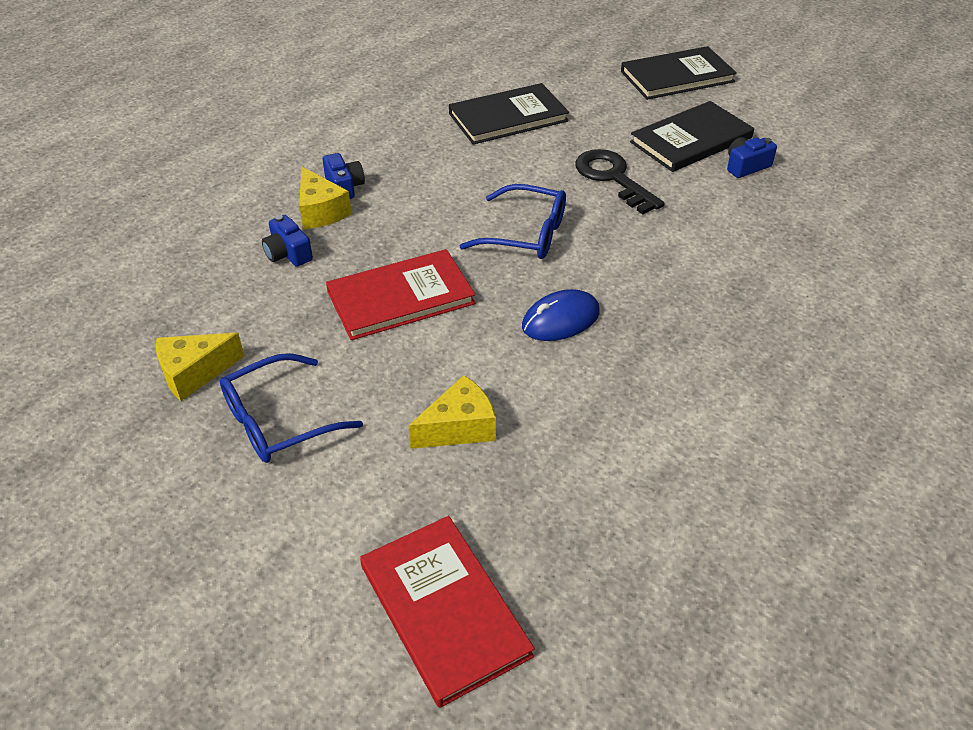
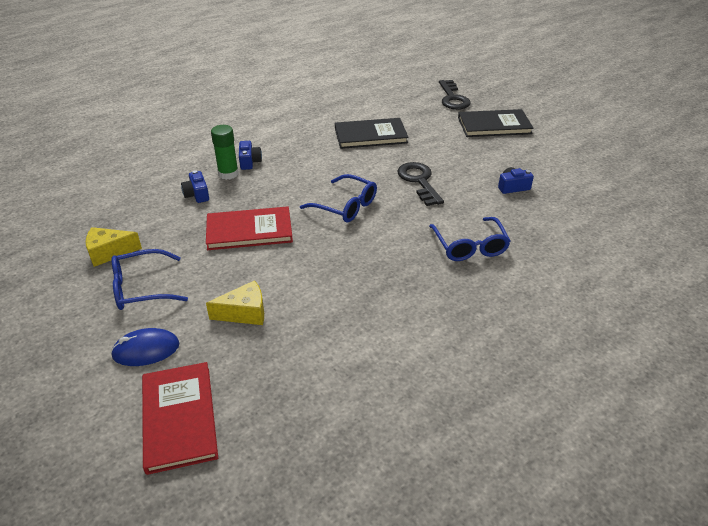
camera: 15 degrees right, 5 degrees down
yellow cheese [299,167,352,229] -> green glue stick [211,125,239,180]
blue mouse [522,289,600,341] -> blue mouse moved to [111,328,179,366]
black book [630,101,754,172] -> none
none -> blue glasses [429,217,511,261]
none -> black key [439,80,471,110]

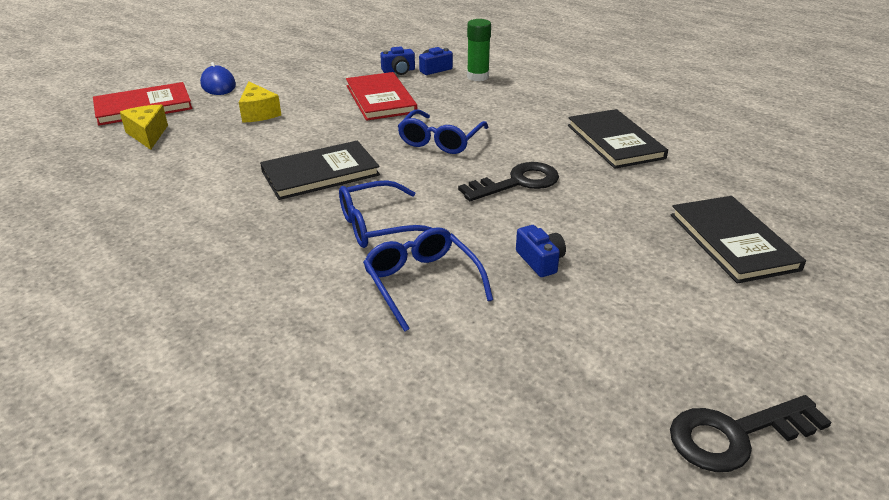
camera: 80 degrees right, 5 degrees down
yellow cheese [86,227,142,267] -> yellow cheese moved to [120,105,168,150]
blue glasses [112,249,188,310] -> blue glasses moved to [363,227,493,332]
blue camera [239,141,262,170] -> blue camera moved to [380,46,415,75]
black key [439,80,471,110] -> black key moved to [670,395,832,472]
none -> black book [260,141,380,200]

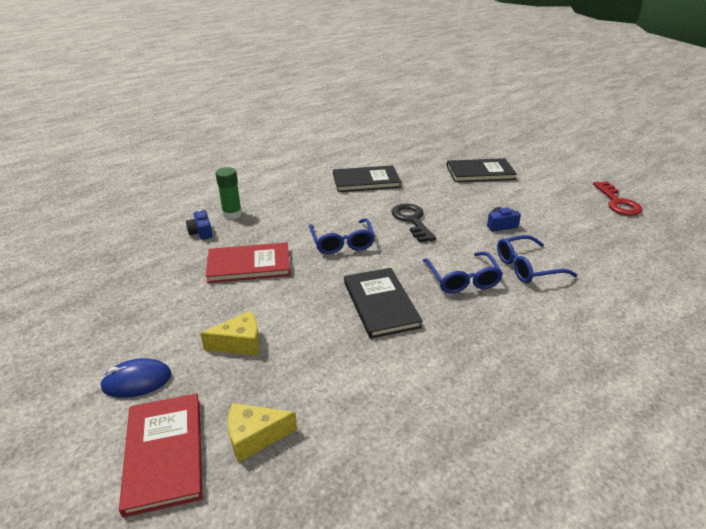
camera: 80 degrees left, 0 degrees up
blue camera [380,46,415,75] -> none
blue glasses [398,109,489,154] -> blue glasses turned 45 degrees clockwise [309,218,375,254]
black key [670,395,832,472] -> red key [593,181,643,216]

